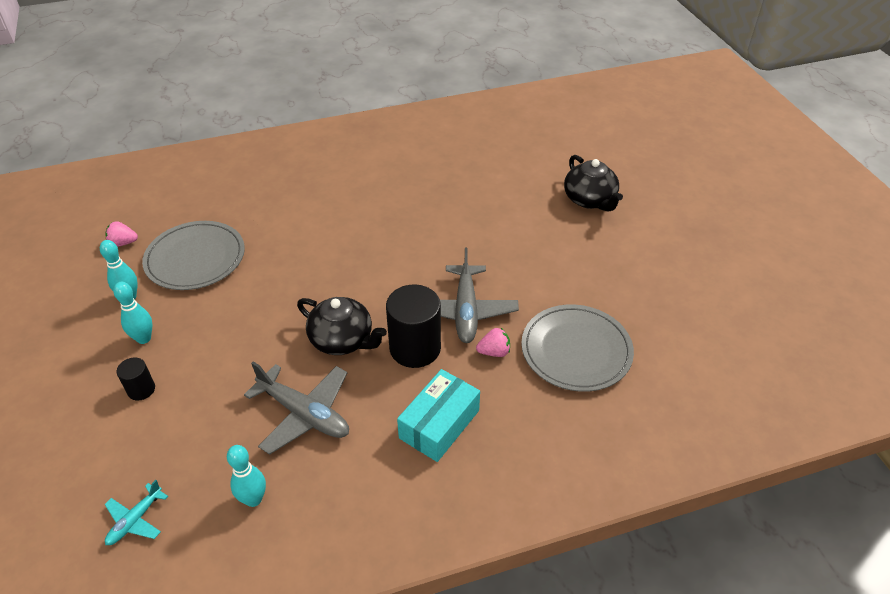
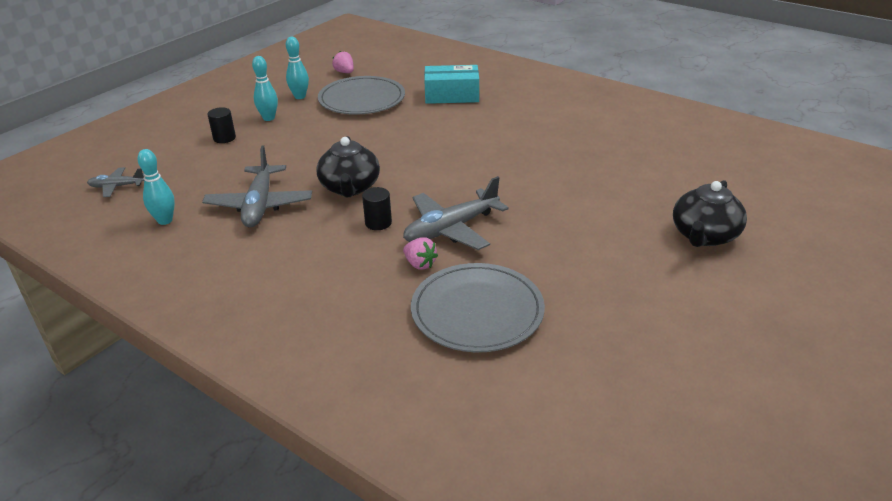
camera: 55 degrees right, 10 degrees down
turquoise plane [105,480,168,545] -> grey plane [87,167,144,197]
black cylinder [386,285,441,368] -> black cylinder [362,187,392,230], size x0.51
turquoise box [397,369,480,462] -> turquoise box moved to [424,65,479,104]

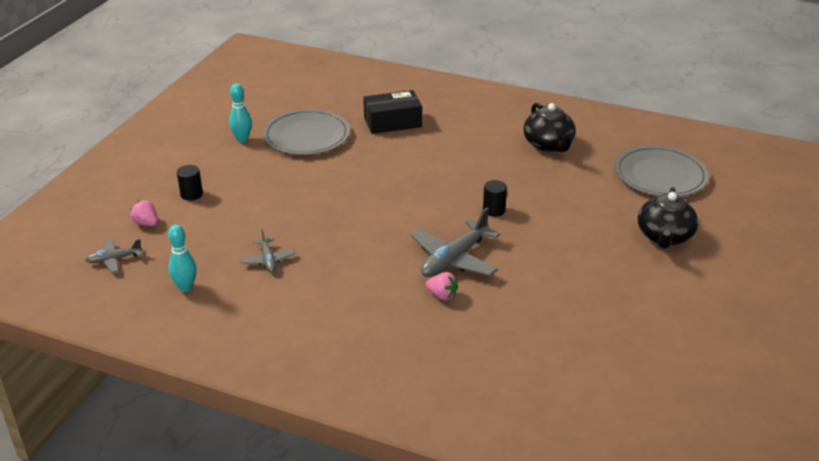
camera: 15 degrees left, 0 degrees up
grey plane [202,145,312,227] -> grey plane [241,229,295,273], size x0.54
turquoise bowling pin [252,56,278,121] -> none
black teapot [316,136,380,197] -> black teapot moved to [523,103,576,152]
pink strawberry [332,51,354,73] -> pink strawberry moved to [130,200,158,226]
black cylinder [362,187,392,230] -> black cylinder moved to [483,180,507,217]
grey plate [411,263,545,352] -> grey plate moved to [615,146,709,196]
turquoise box [424,65,479,104] -> black box [363,90,422,134]

